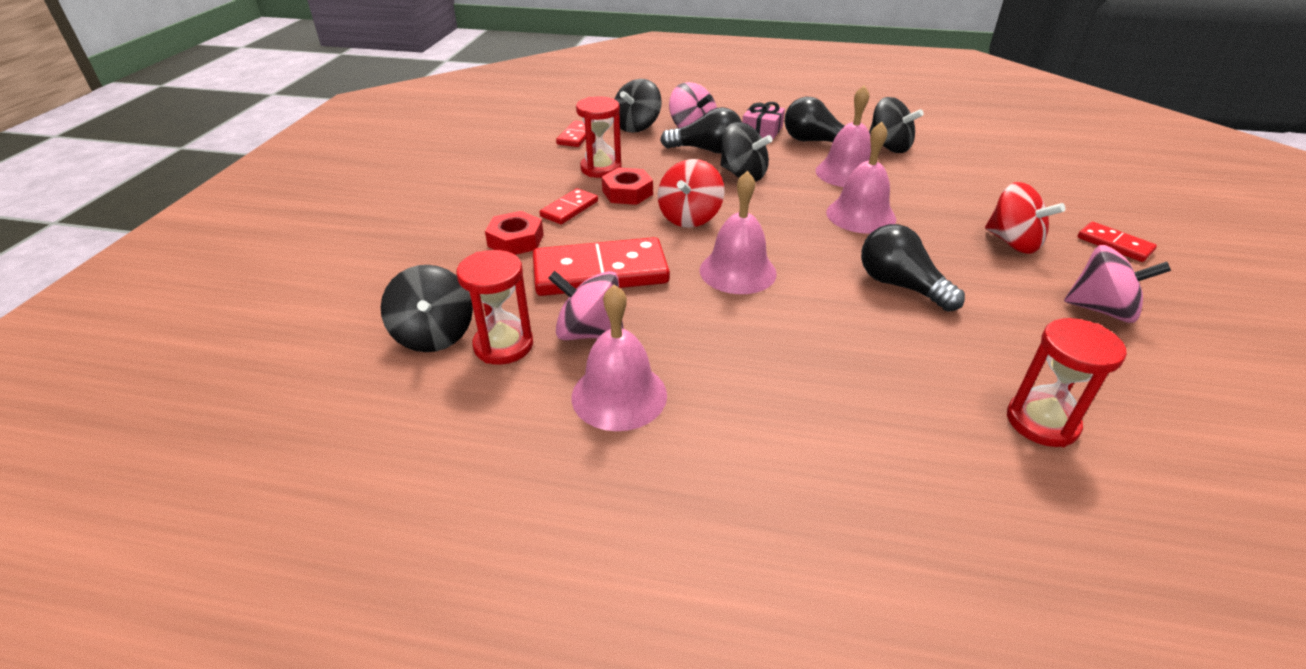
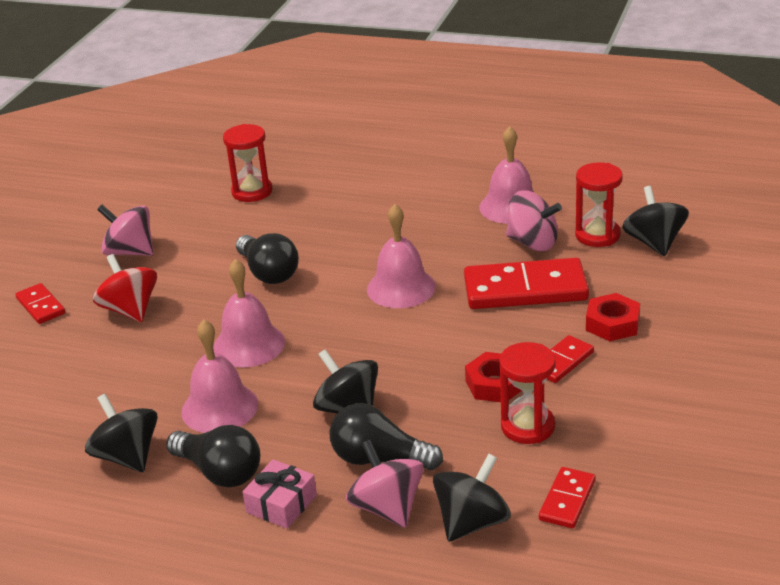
camera: 170 degrees left, 5 degrees down
red spinning top [658,159,724,228] -> none

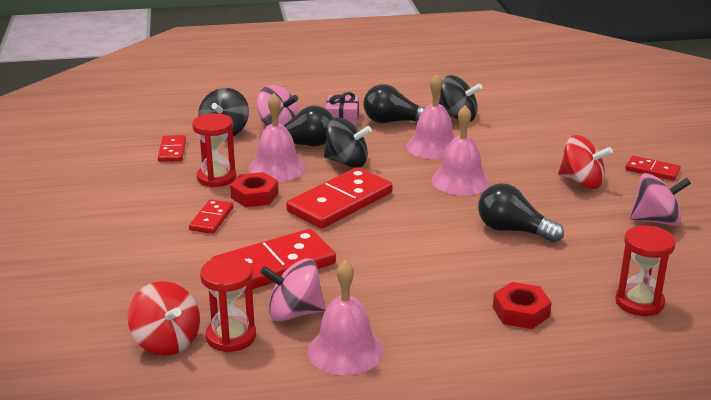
camera: 150 degrees right, 5 degrees down
pink bell [367,204,436,308] -> pink bell moved to [248,94,306,182]
red nut [586,293,640,341] -> red nut moved to [493,282,552,329]
black spinning top [622,186,689,256] -> red spinning top [128,281,200,356]
none -> red domino [286,167,393,229]

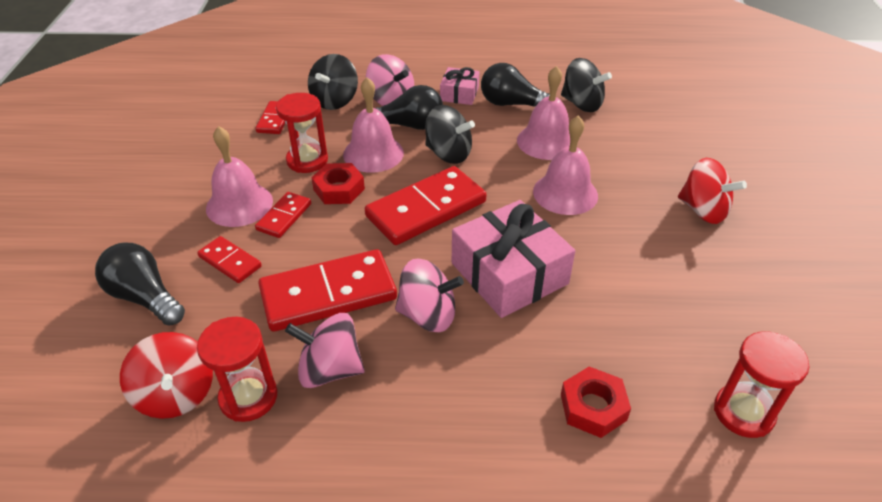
camera: 10 degrees right, 15 degrees up
pink bell [308,260,384,375] -> pink bell moved to [206,126,273,227]
black light bulb [478,183,564,243] -> black light bulb moved to [95,242,185,326]
red domino [625,156,681,181] -> red domino moved to [197,236,262,283]
pink spinning top [630,173,691,226] -> pink spinning top moved to [395,259,464,332]
none -> pink gift [452,200,575,318]

